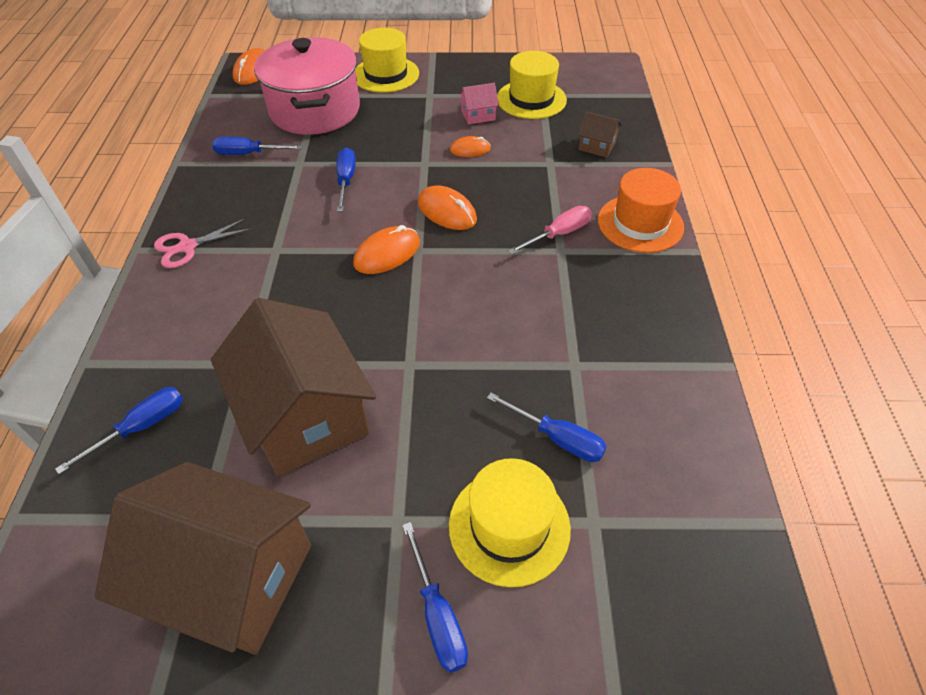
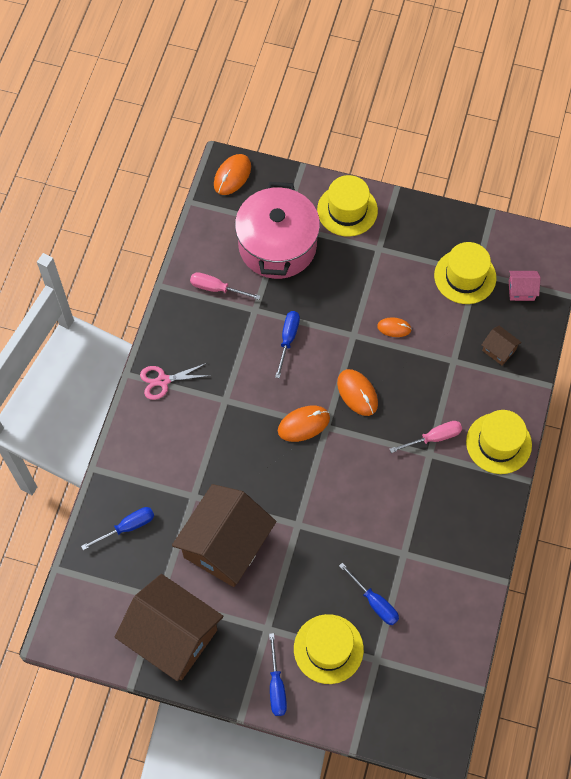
camera: 15 degrees right, 15 degrees up
brown house [211,298,376,477] -> brown house turned 45 degrees clockwise [172,484,276,587]
blue screwdriver [212,137,303,155] -> pink screwdriver [190,272,260,300]
pink house [459,83,499,125] -> pink house moved to [509,271,541,301]
orange hat [598,168,684,253] -> yellow hat [466,410,532,474]

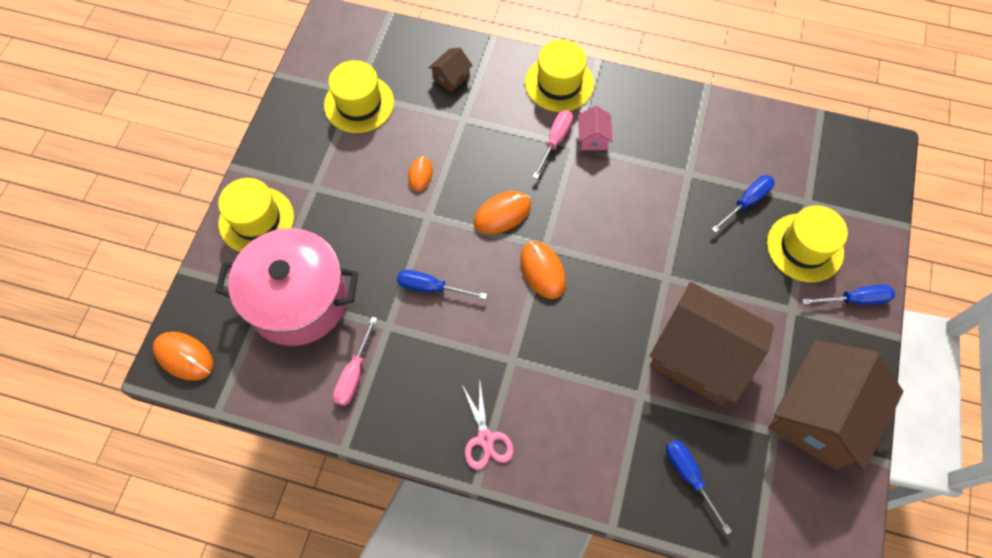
camera: 90 degrees left, 0 degrees up
pink screwdriver [390,421,462,453] -> pink screwdriver turned 45 degrees clockwise [533,110,573,179]
pink house [509,271,541,301] -> pink house moved to [578,106,613,150]

